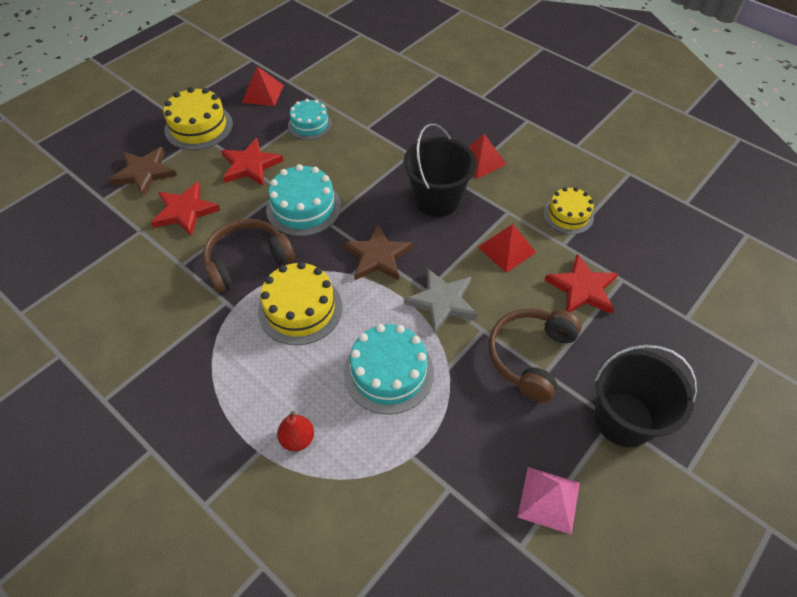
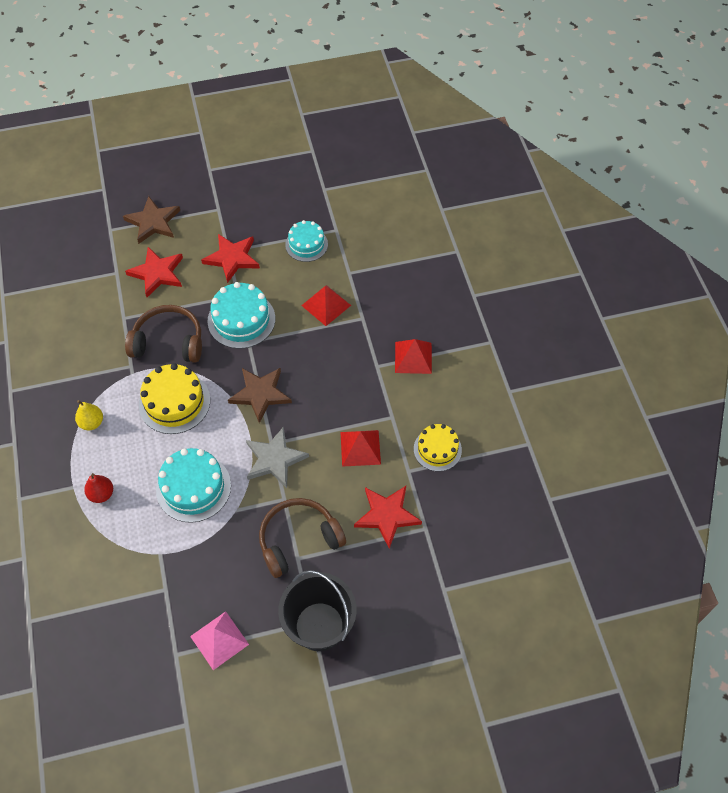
camera: 35 degrees right, 5 degrees up
yellow cake [163,87,233,150] -> none
red pyramid [242,66,284,106] -> red pyramid moved to [301,285,351,326]
black bucket [403,123,477,217] -> none
none -> yellow pear [75,400,103,431]

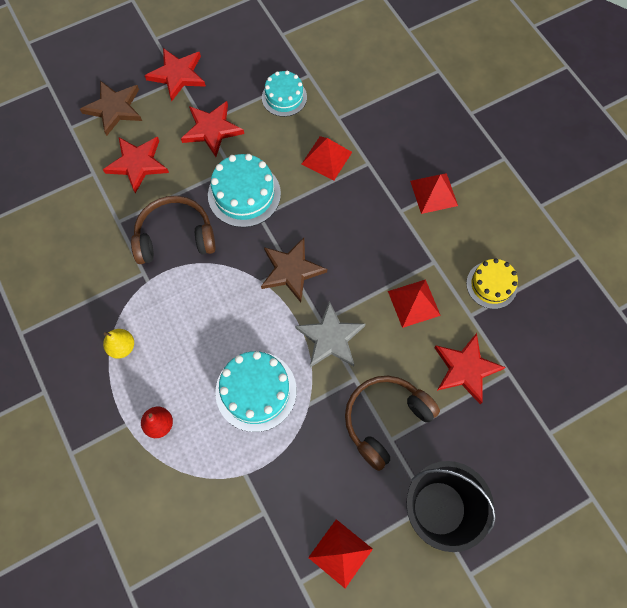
camera: 15 degrees left, 10 degrees up
yellow cake [139,363,210,434] -> none
pink pyramid [190,611,249,670] -> red pyramid [308,519,373,588]
none -> red star [145,48,206,101]

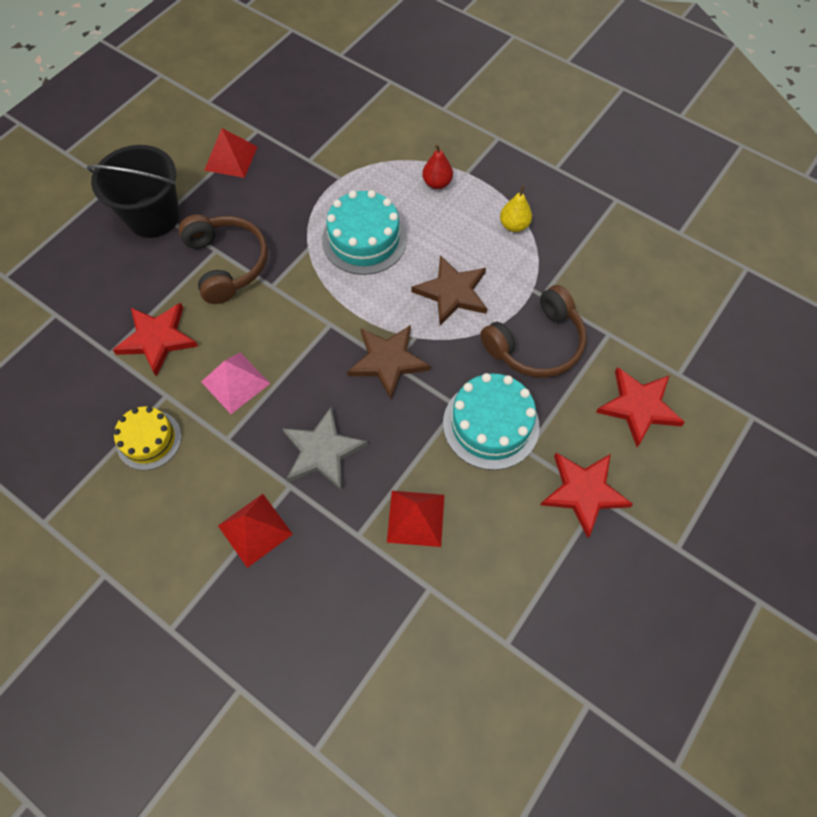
camera: 155 degrees right, 5 degrees down
brown star [80,81,142,136] -> brown star moved to [411,255,487,325]
red star [145,48,206,101] -> none
turquoise cake [262,70,307,117] -> none
grey star [295,301,366,368] -> grey star moved to [282,407,368,490]
brown headphones [345,376,440,471] -> brown headphones turned 45 degrees counterclockwise [179,214,268,304]
red pyramid [388,279,441,328] -> pink pyramid [201,353,270,414]

